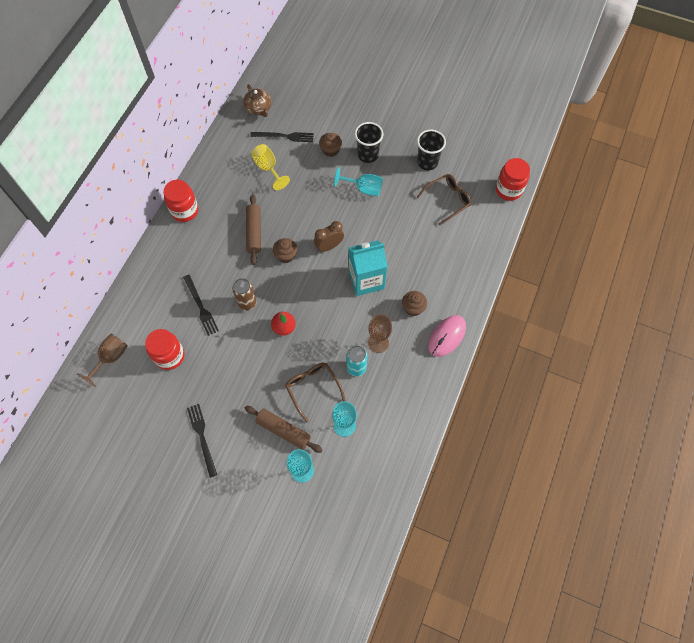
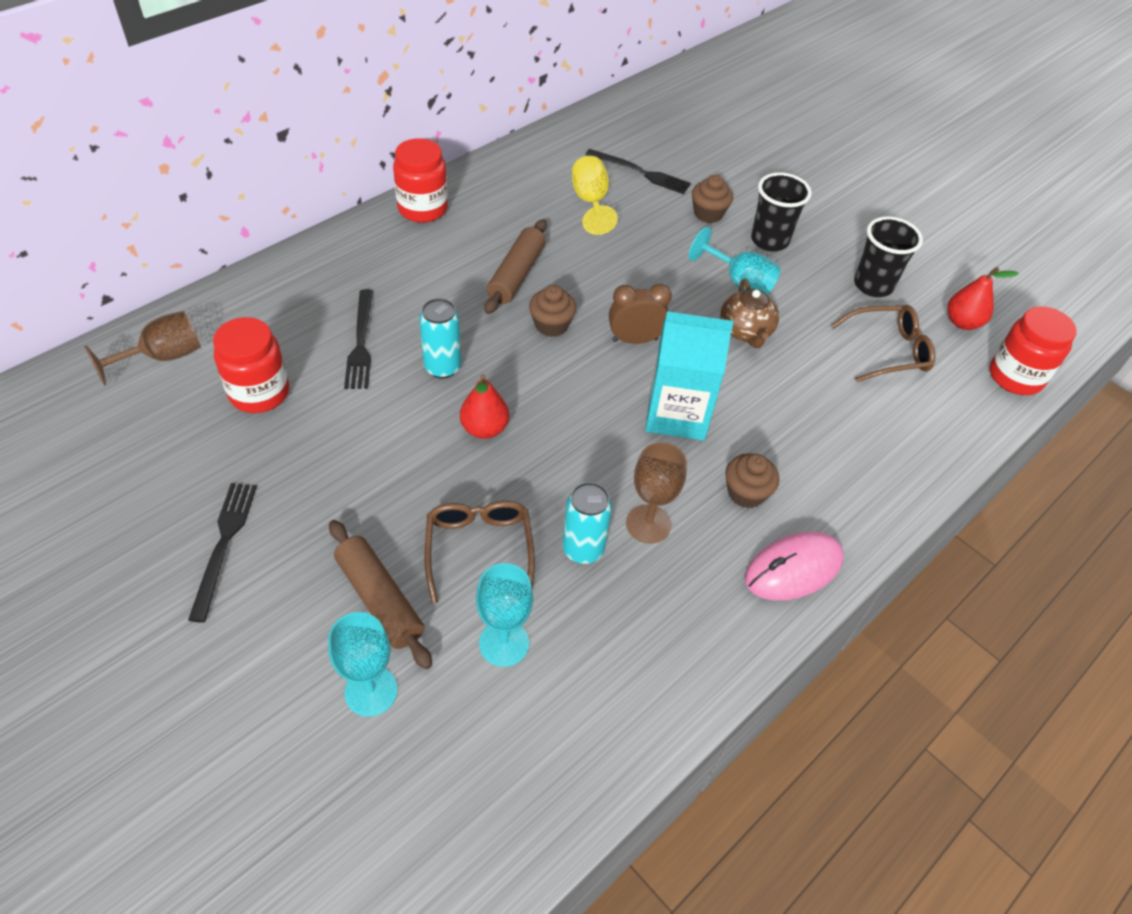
camera: 20 degrees right, 15 degrees down
brown can [232,278,257,311] -> turquoise can [419,298,461,379]
brown teapot [243,84,271,117] -> brown teapot moved to [720,279,779,348]
none -> red pear [947,267,1019,330]

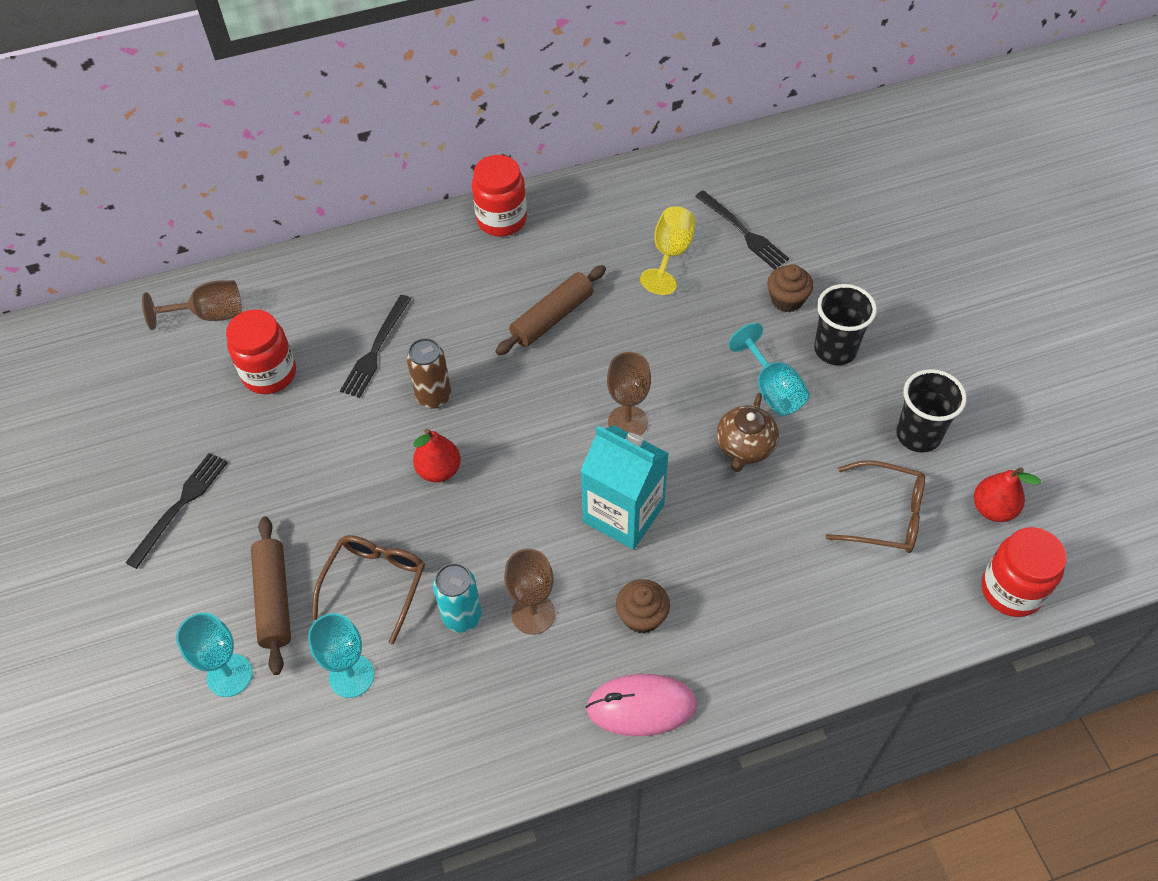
camera: 30 degrees right, 5 degrees up
turquoise can [419,298,461,379] -> brown can [407,338,451,409]
brown cupcake [529,285,576,337] -> none
brown clock [609,284,672,344] -> brown goblet [607,352,651,436]

